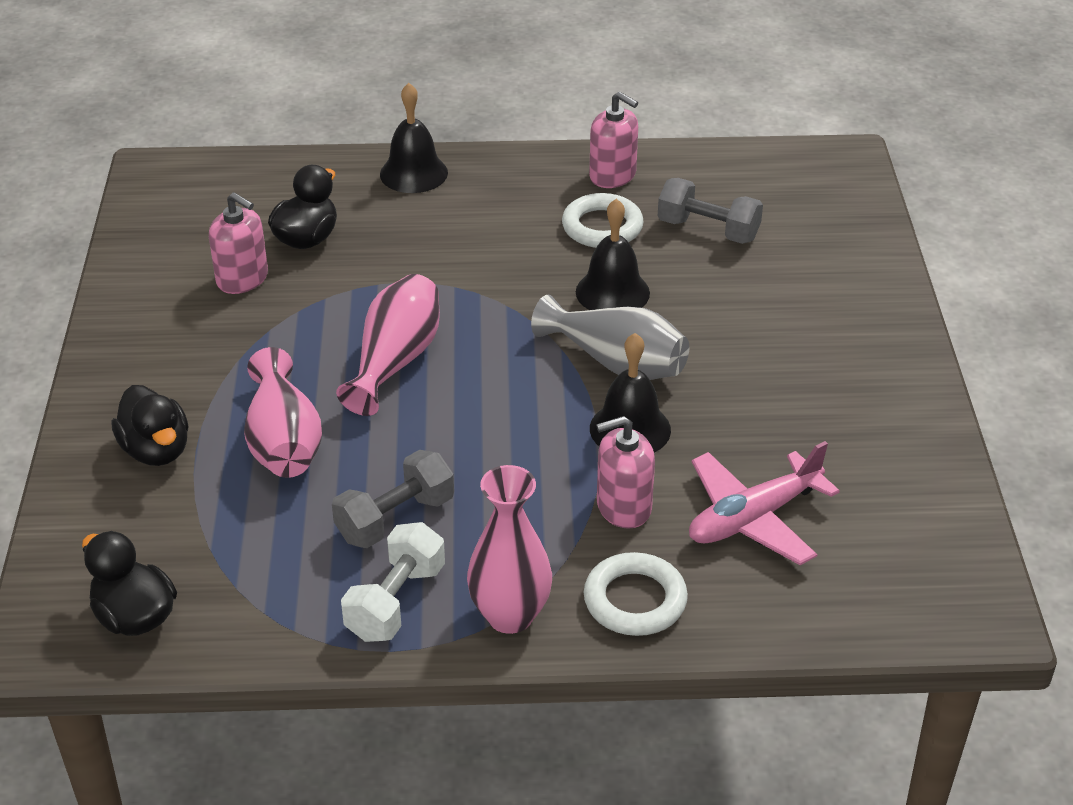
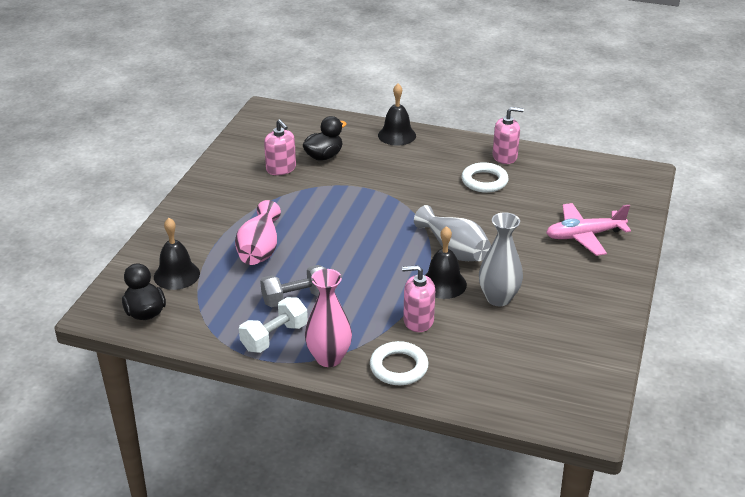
camera: 20 degrees right, 5 degrees down
black duck [111,385,188,466] -> none
pink vase [336,274,440,416] -> none
black bell [576,199,650,310] -> black bell moved to [154,218,200,290]
pink soap dispenser [589,92,638,188] -> pink soap dispenser turned 60 degrees counterclockwise [493,107,524,164]
grey dumbbell [658,178,763,244] -> none
pink plane [689,441,840,565] -> pink plane moved to [546,203,631,256]
none -> grey vase [479,212,523,306]

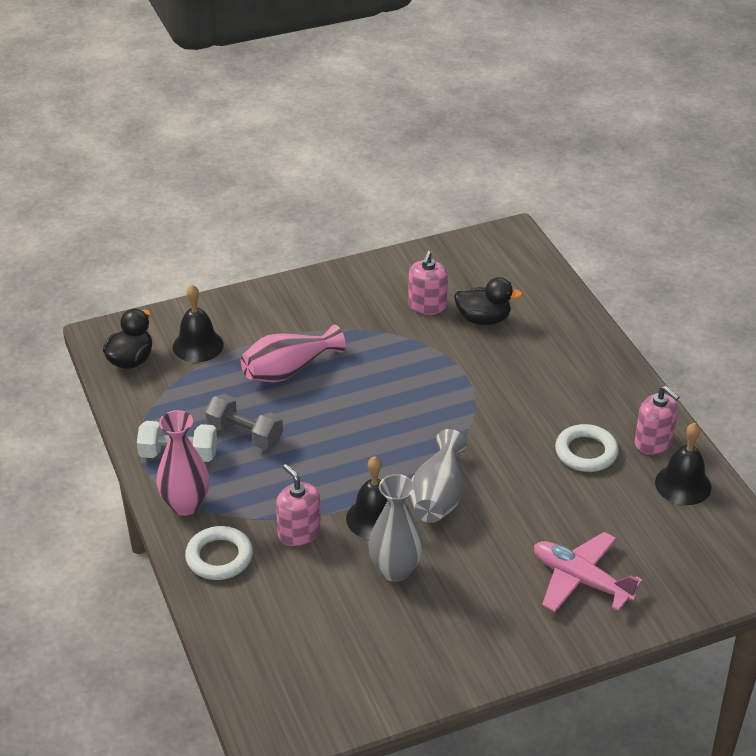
camera: 50 degrees right, 5 degrees up
black bell [378,84,416,146] -> black bell moved to [655,423,711,505]

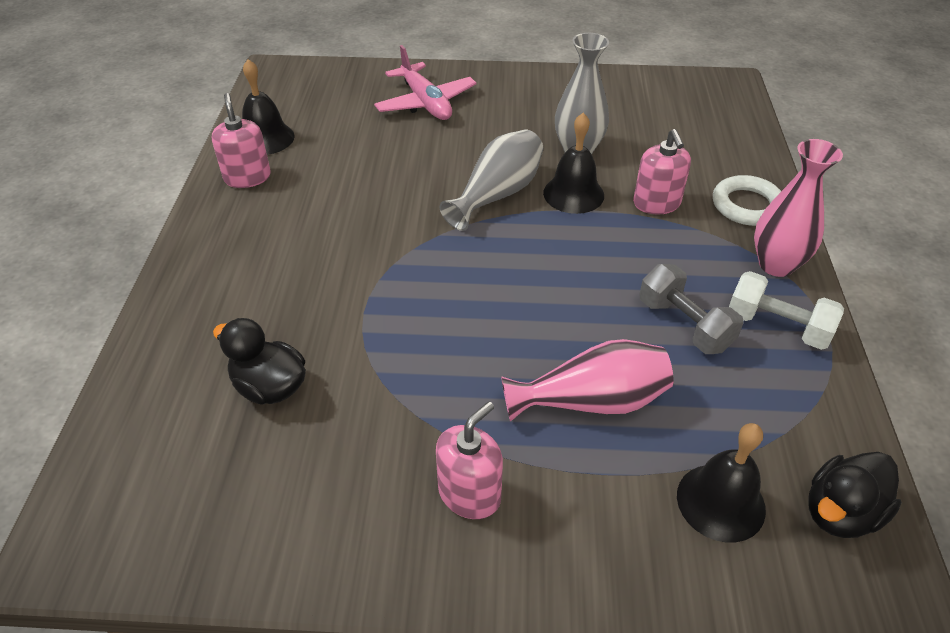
camera: 155 degrees left, 5 degrees up
pink soap dispenser [408,251,448,315] -> pink soap dispenser moved to [436,402,503,519]
white ring [555,424,619,472] -> none

